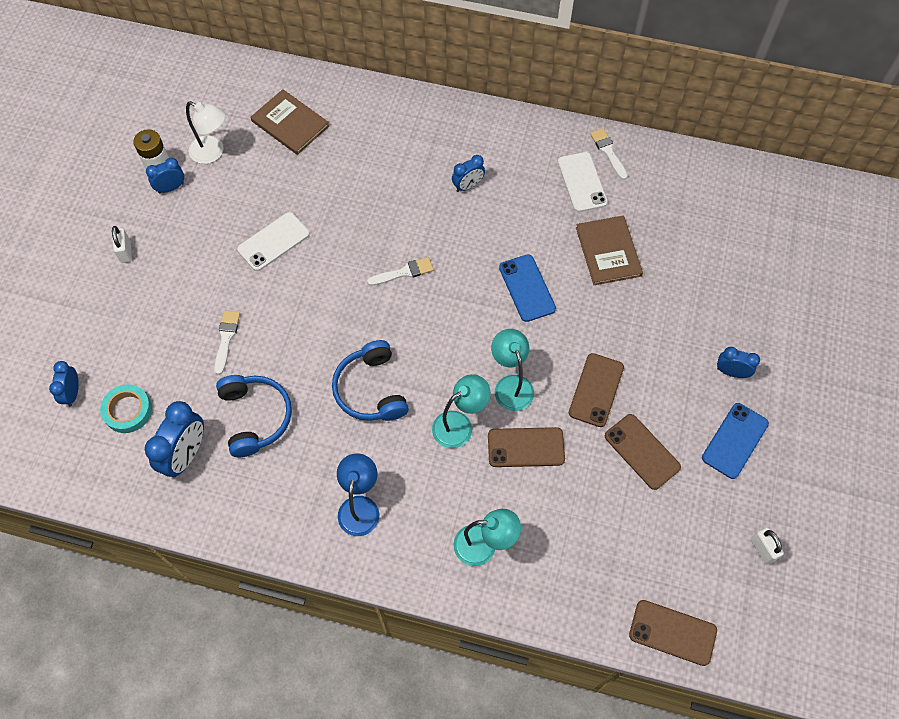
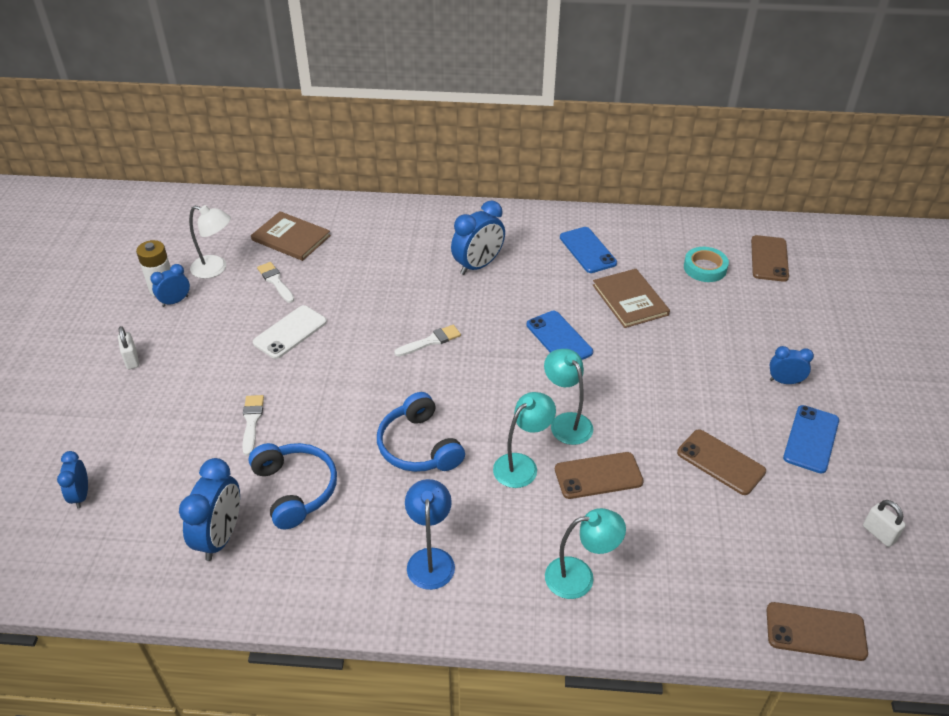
camera: 10 degrees left, 20 degrees down
turquoise tape [100,384,152,433] -> turquoise tape moved to [684,247,729,282]
blue clock [452,155,485,192] -> blue clock [451,201,505,275], size x1.71
white phone [558,152,608,212] -> blue phone [560,227,617,273]
brown phone [569,353,624,427] -> brown phone moved to [751,235,789,282]
white brush [590,128,628,180] -> white brush moved to [257,262,294,303]

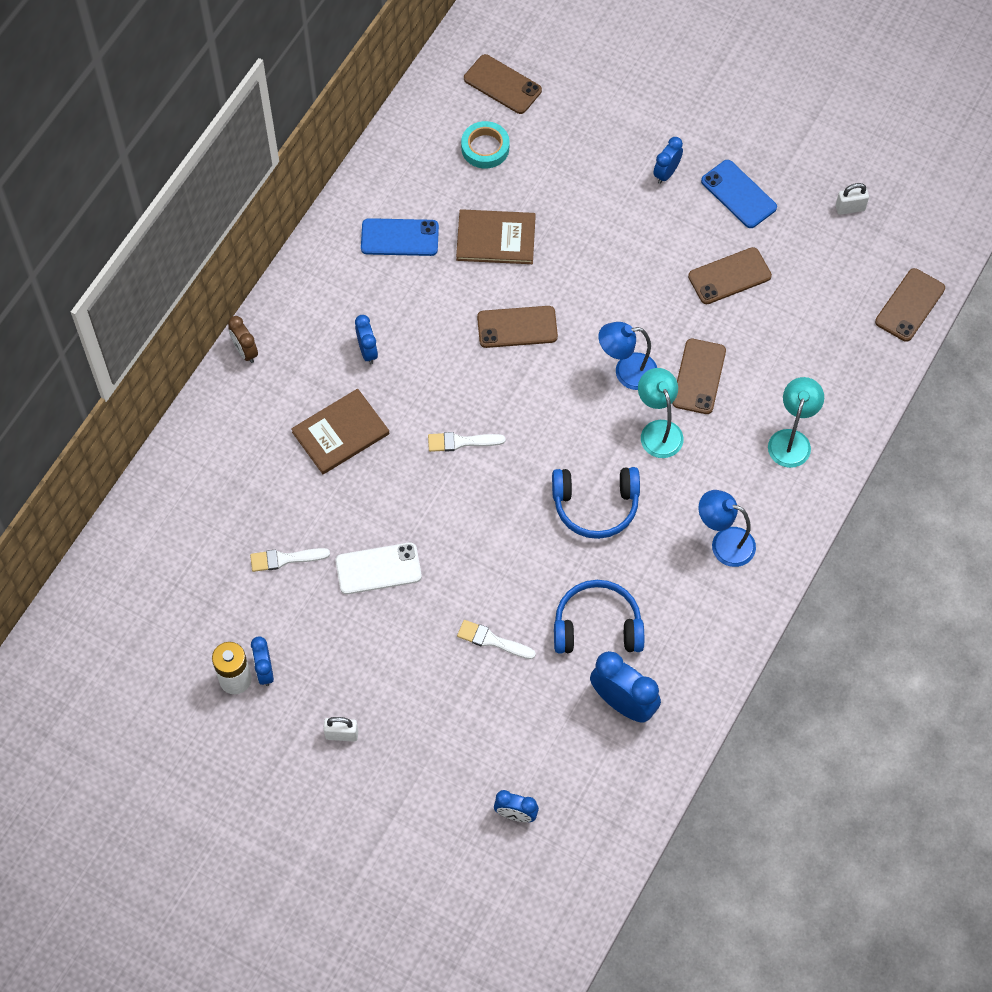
camera: 65 degrees left, 20 degrees up
white lamp [189,205,231,279] -> none
brown book [251,211,331,261] -> brown book moved to [291,388,389,474]
white phone [253,305,327,359] -> white phone turned 75 degrees counterclockwise [335,542,422,594]
white brush [394,325,461,356] -> white brush turned 90 degrees counterclockwise [428,432,506,452]
blue clock [451,201,505,275] -> blue clock [355,315,378,364], size x0.58
blue phone [527,311,593,360] -> brown phone [477,306,558,348]
turquoise lamp [544,349,593,445] -> blue lamp [598,322,657,390]
none -> brown clock [228,316,258,363]

